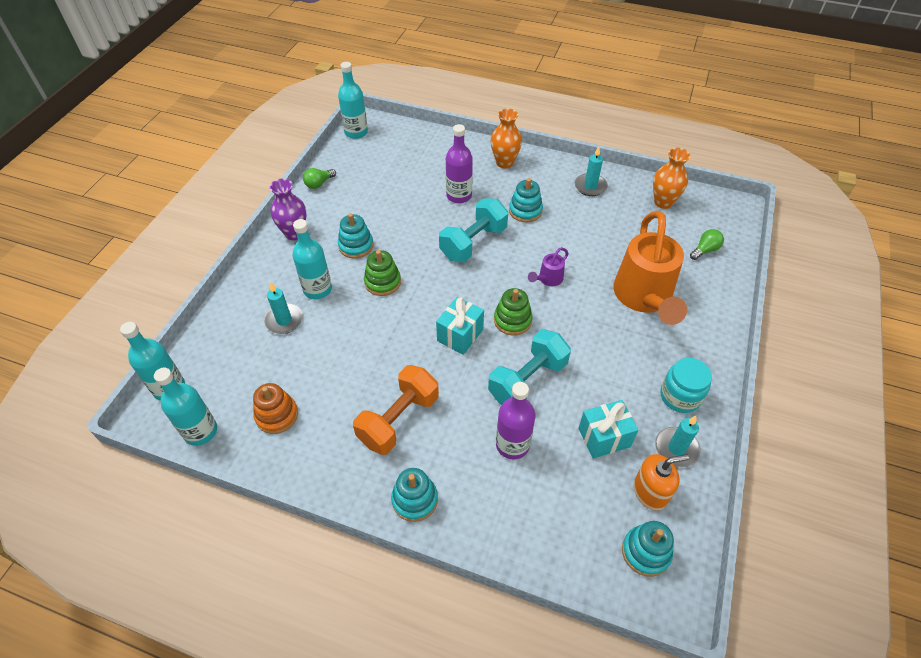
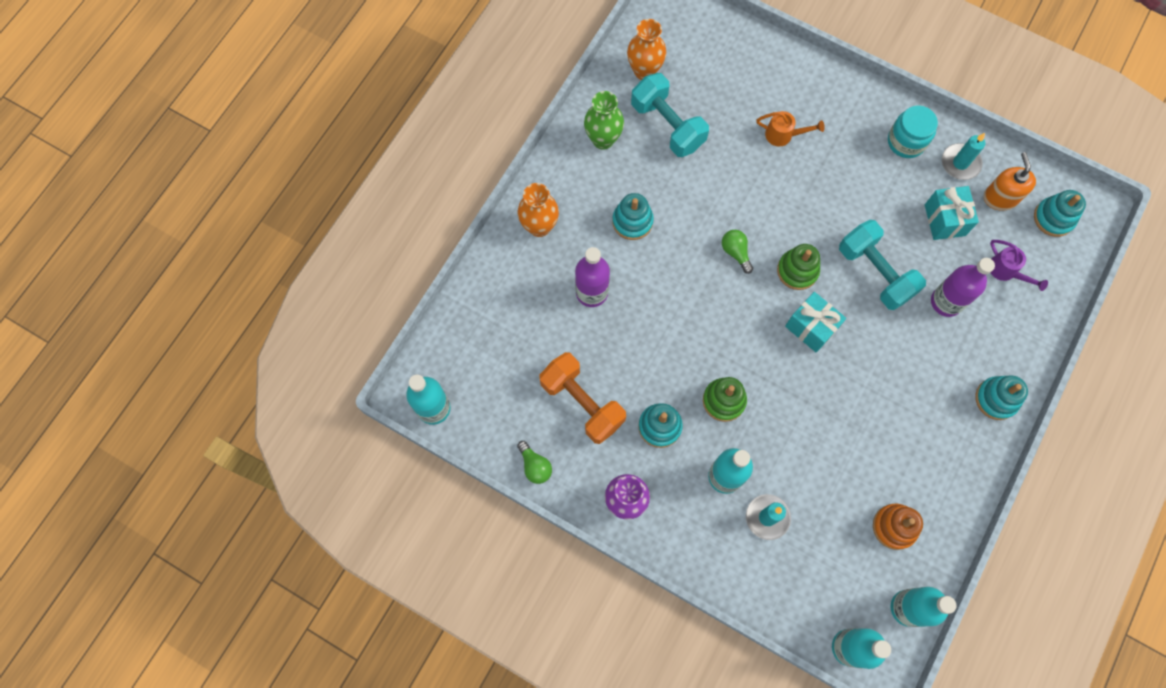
camera: 80 degrees left, 20 degrees up
orange dumbbell [353,365,439,455] -> orange dumbbell moved to [539,352,626,444]
turquoise dumbbell [439,198,508,262] -> turquoise dumbbell moved to [631,73,709,157]
purple watering can [528,247,569,286] -> purple watering can moved to [990,240,1048,291]
turquoise candle [575,146,608,196] -> green vase [584,91,624,150]
orange watering can [613,211,687,325] -> orange watering can [756,111,825,147], size x0.42
green light bulb [690,229,724,260] -> green light bulb moved to [722,230,753,274]

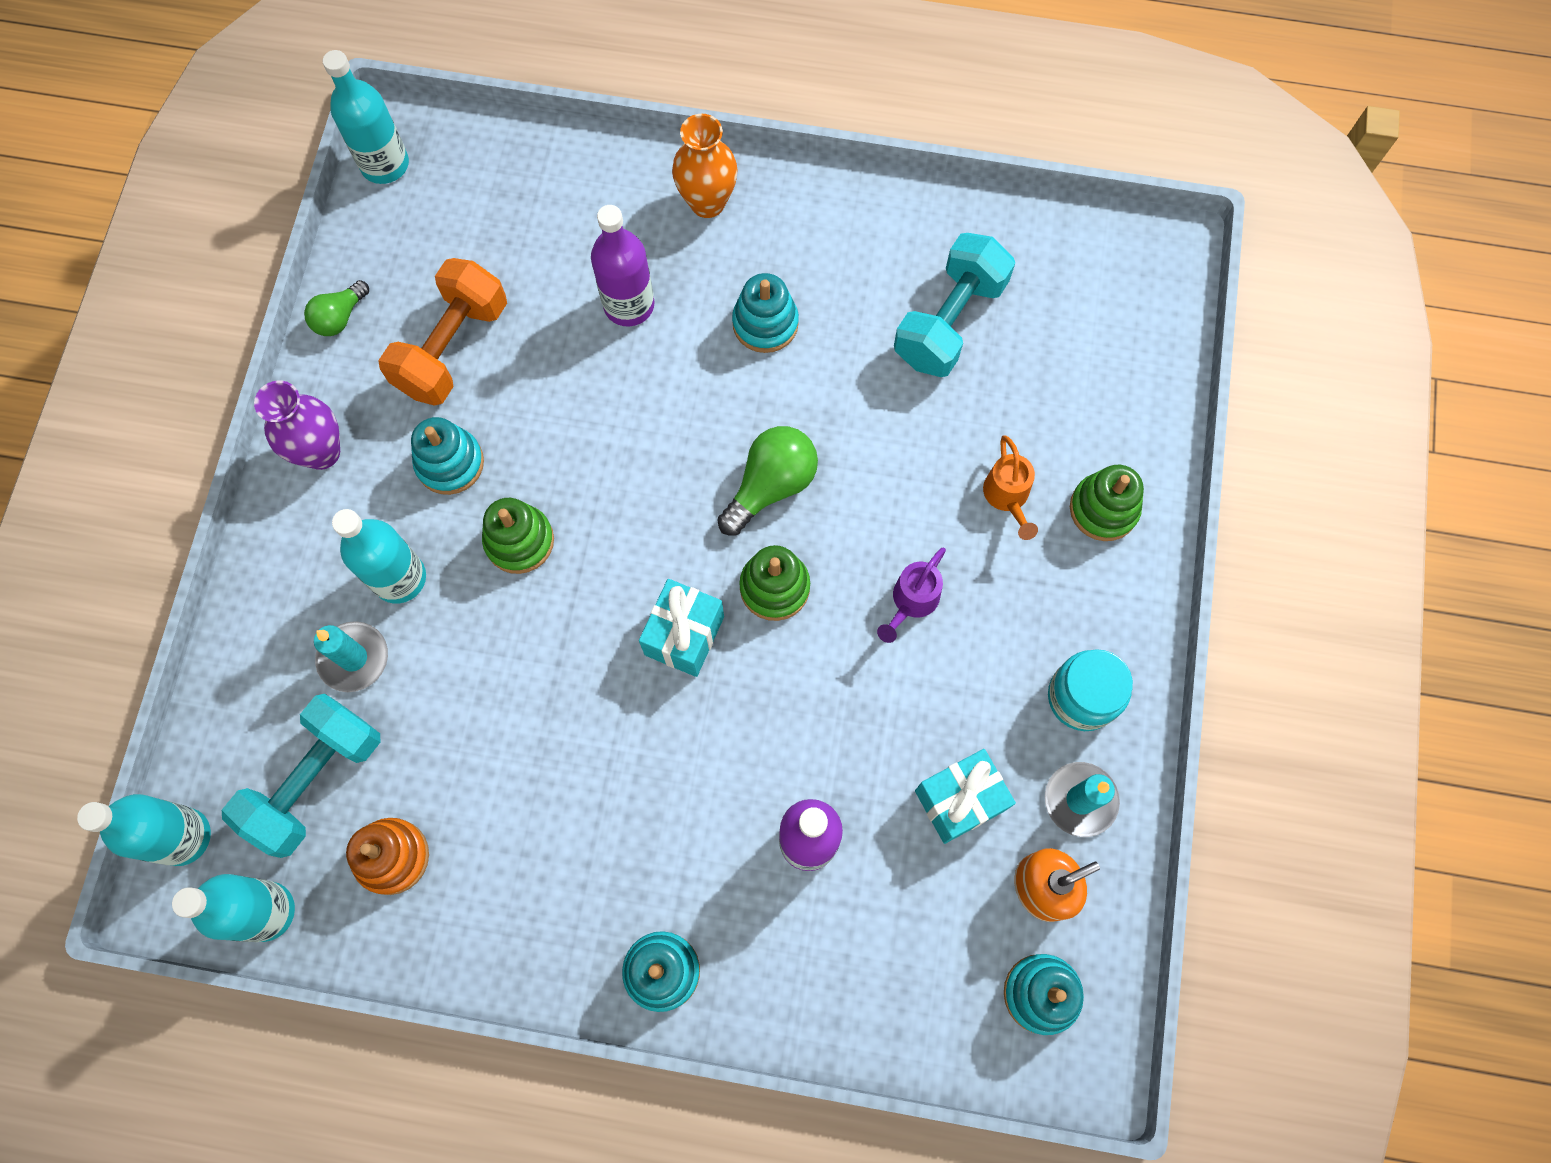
camera: 70 degrees right, 0 degrees up
green vase [584,91,624,150] -> none
orange vase [627,19,666,80] -> none
green light bulb [722,230,753,274] -> green light bulb [717,426,818,536], size x1.61
turquoise dumbbell [839,220,926,310] -> turquoise dumbbell moved to [222,694,381,858]
purple watering can [990,240,1048,291] -> purple watering can moved to [877,548,946,643]
none -> green stacking toy [1070,465,1144,541]

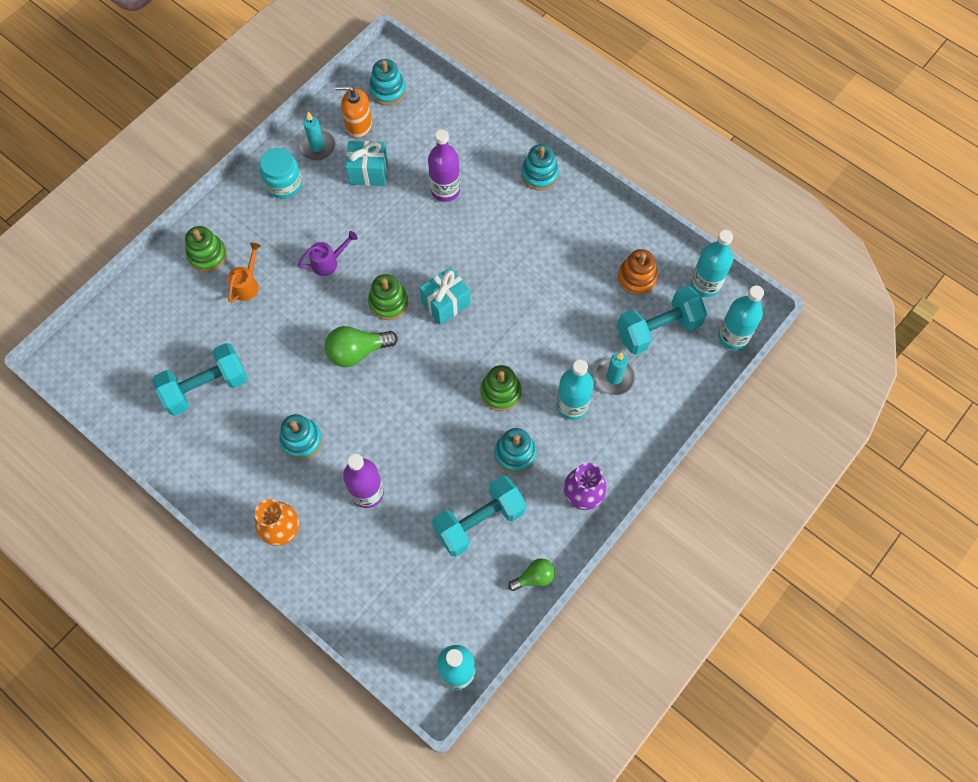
camera: 150 degrees left, 5 degrees down
orange dumbbell [378,258,507,406] -> turquoise dumbbell [432,475,526,557]

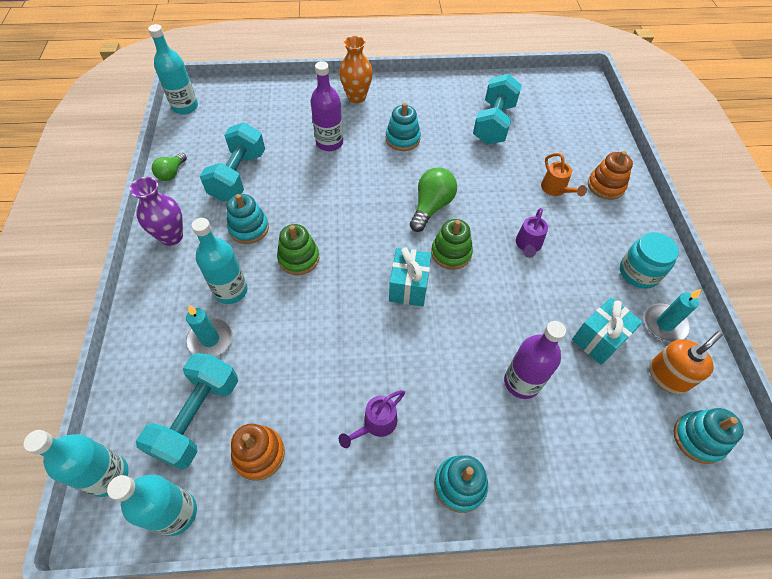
camera: 135 degrees right, 10 degrees down
green stacking toy [185,226,227,272] -> orange stacking toy [588,151,633,200]
none -> purple watering can [339,390,405,448]

